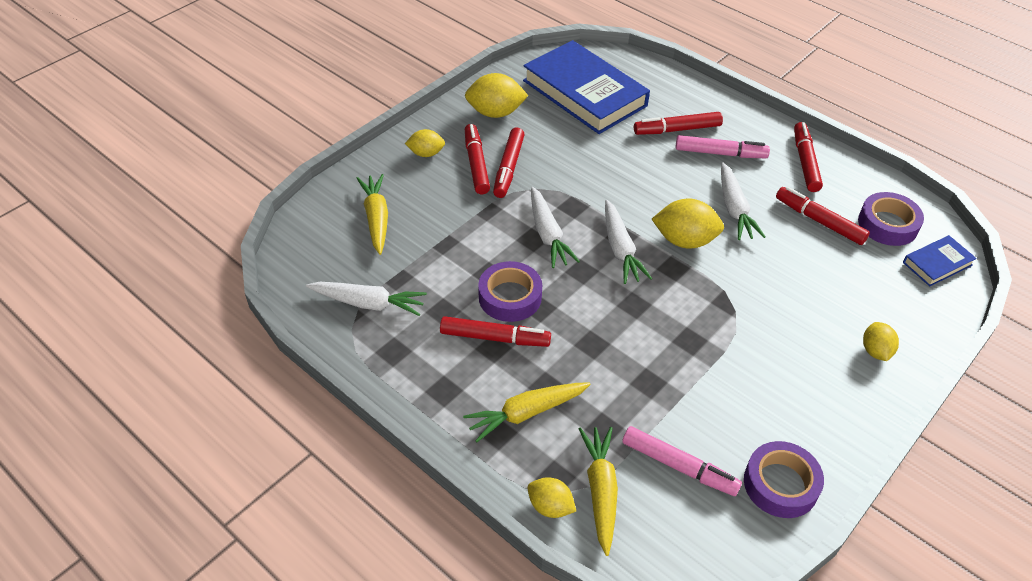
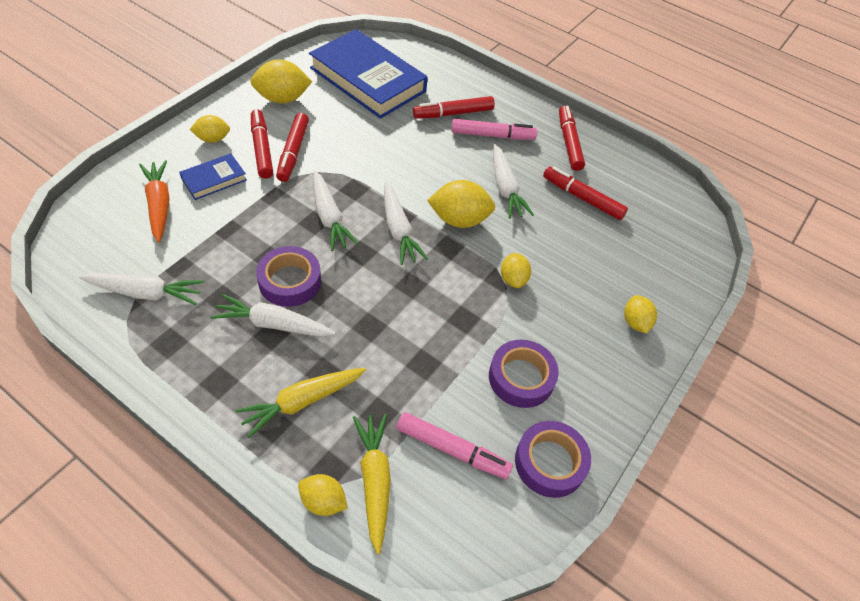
camera: 10 degrees left, 5 degrees up
yellow carrot [356,174,388,255] -> orange carrot [139,160,170,242]
red marker [440,316,551,347] -> white carrot [210,294,336,337]
purple tape [858,192,924,246] -> purple tape moved to [489,340,559,408]
blue book [903,235,977,286] -> blue book moved to [179,153,247,200]
none -> yellow lemon [501,253,531,288]

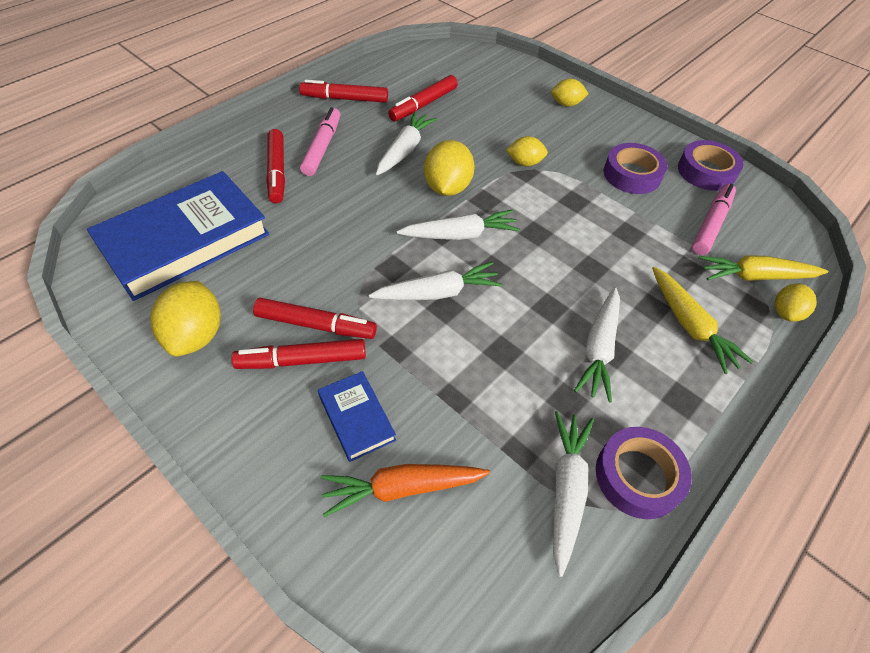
camera: 80 degrees left, 0 degrees up
yellow lemon [190,115,230,143] -> none
purple tape [256,246,321,307] -> purple tape moved to [596,427,692,519]
white carrot [493,144,534,219] -> white carrot turned 60 degrees counterclockwise [376,111,437,175]

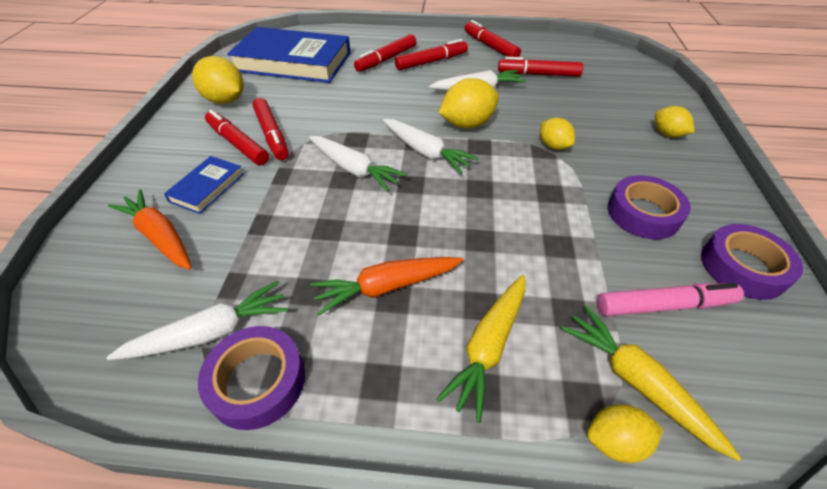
camera: 55 degrees right, 5 degrees down
yellow lemon [150,281,220,356] -> yellow lemon turned 75 degrees clockwise [192,56,244,104]
pink marker [300,107,340,176] -> red marker [395,39,468,70]
white carrot [574,287,620,402] -> orange carrot [310,257,463,315]

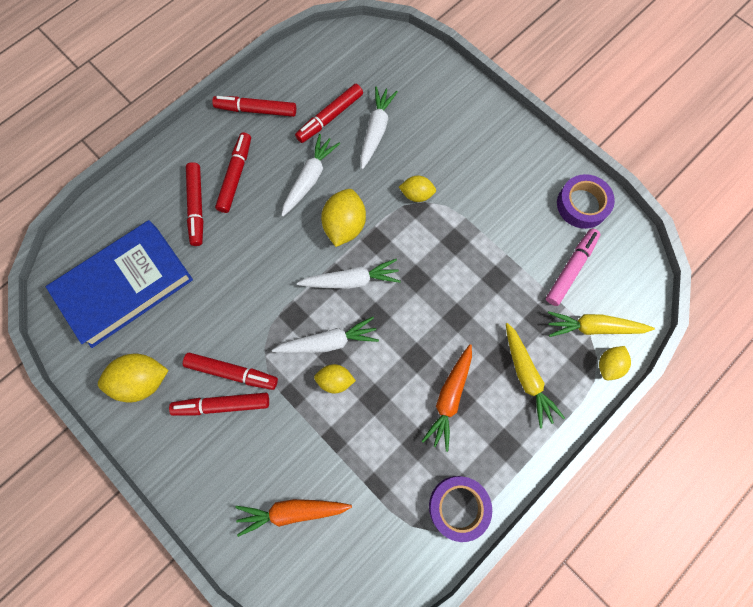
camera: 50 degrees left, 25 degrees up
white carrot [106,281,288,360] -> white carrot moved to [360,86,398,169]
blue book [164,156,244,214] -> none
purple tape [608,175,691,239] -> none
yellow lemon [655,106,694,137] -> yellow lemon moved to [314,364,356,393]

